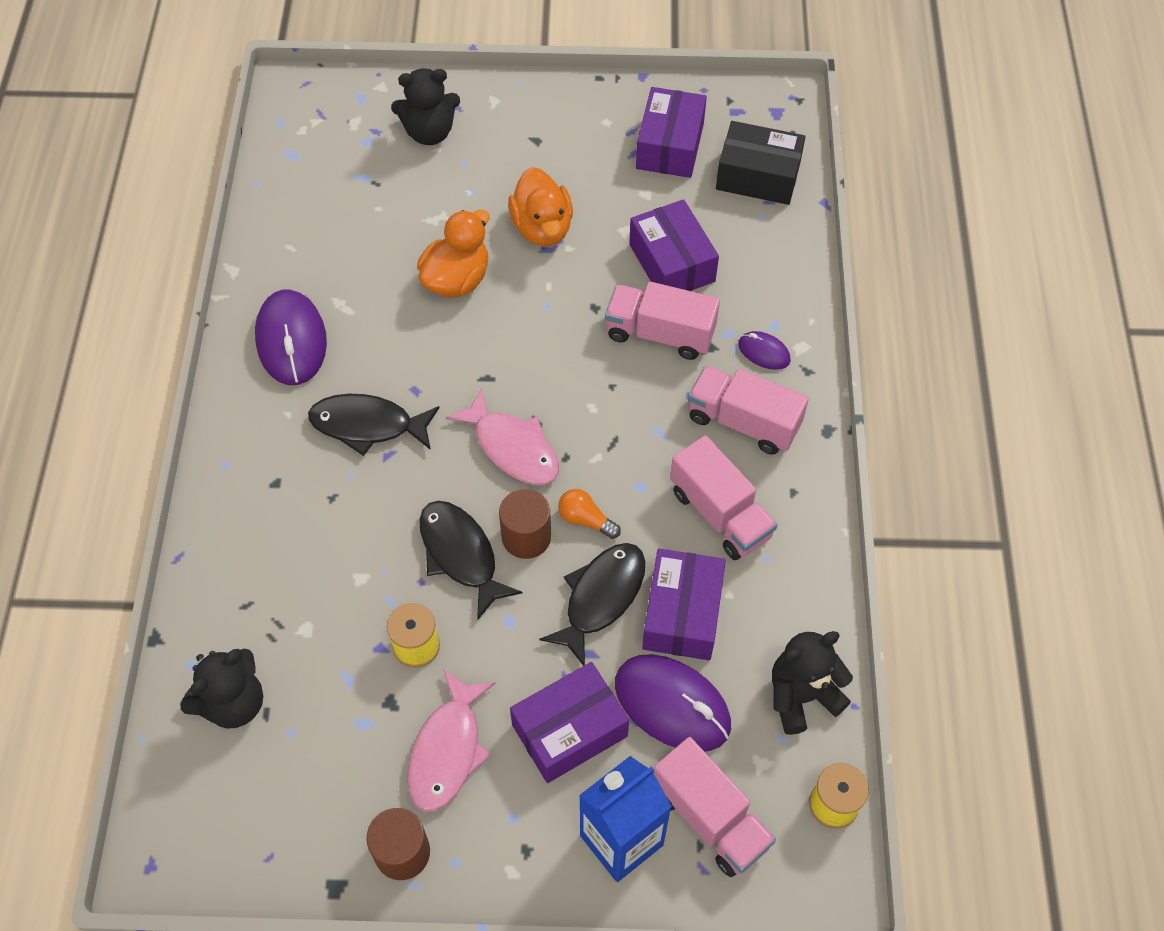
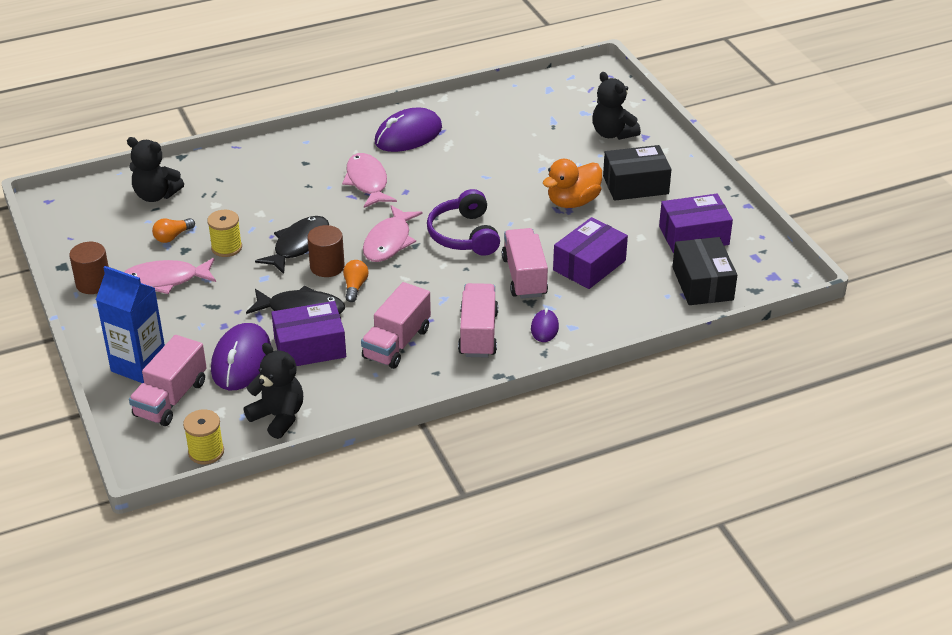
camera: 65 degrees right, 20 degrees down
black fish [308,394,440,456] -> pink fish [342,153,397,208]
orange duck [417,209,490,298] -> none
purple box [510,662,629,783] -> none
none -> orange light bulb [152,218,195,243]
none -> purple headphones [427,189,500,256]
none -> black box [603,145,672,201]

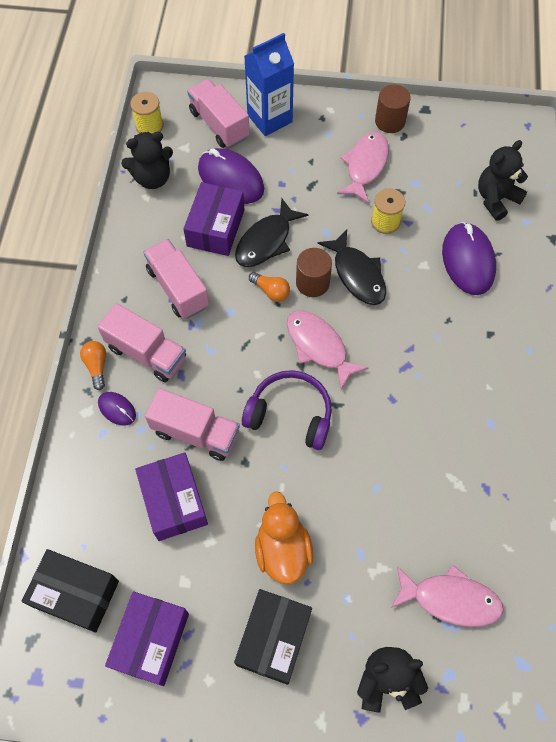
camera: 120 degrees right, 25 degrees up
orange light bulb [152,218,195,243] -> orange light bulb moved to [80,341,106,390]
pink fish [342,153,397,208] -> pink fish moved to [391,565,504,627]
purple mouse [375,108,442,152] -> purple mouse moved to [442,222,496,295]

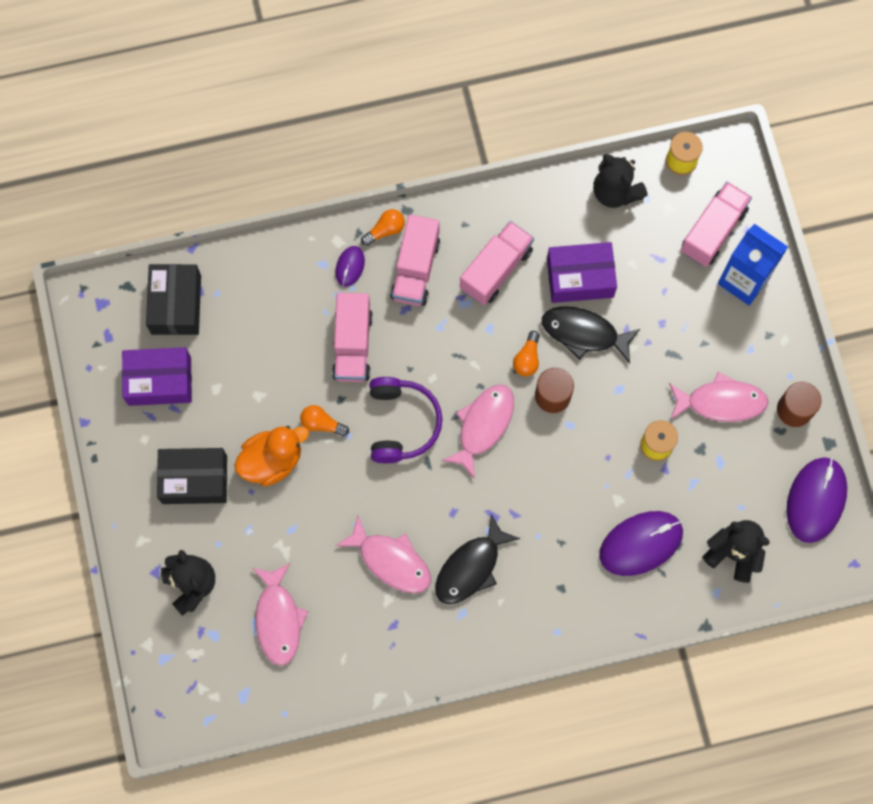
camera: 70 degrees right, 10 degrees up
purple box [135,453,208,541] -> none
purple mouse [198,148,264,204] -> purple mouse moved to [786,457,847,543]
black fish [318,229,386,305] -> black fish moved to [435,514,520,604]
none -> orange light bulb [300,405,349,437]
none -> pink fish [336,516,431,593]

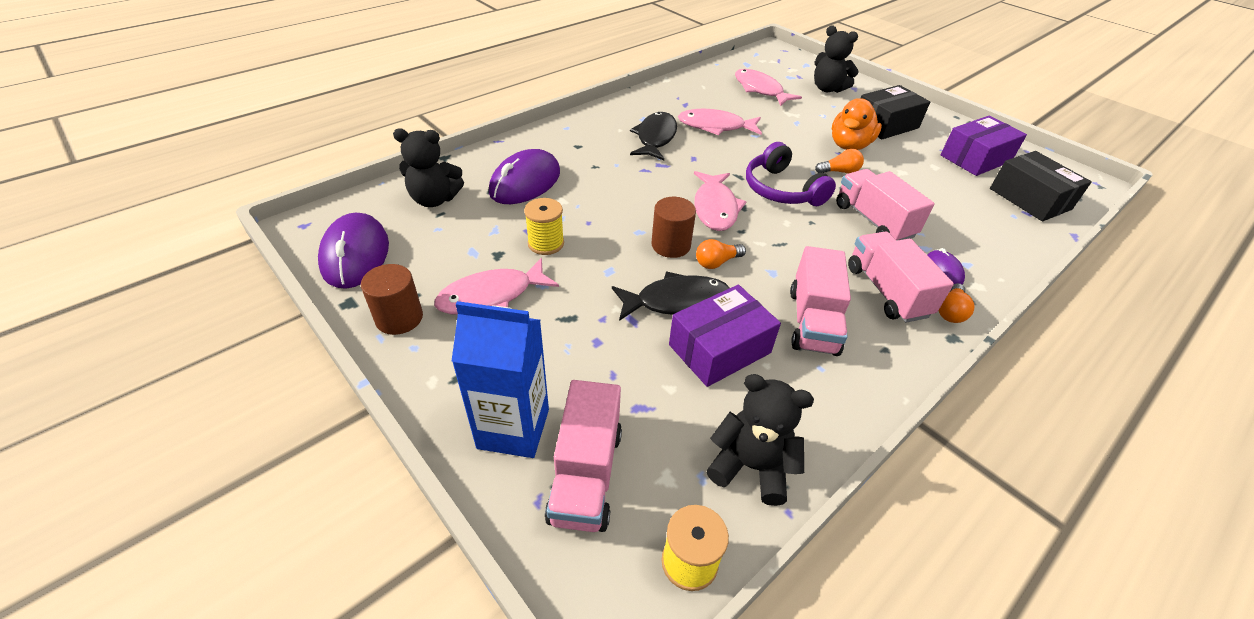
camera: 150 degrees right, 30 degrees down
orange light bulb [513,331,540,376] -> orange light bulb turned 105 degrees counterclockwise [696,239,746,269]

